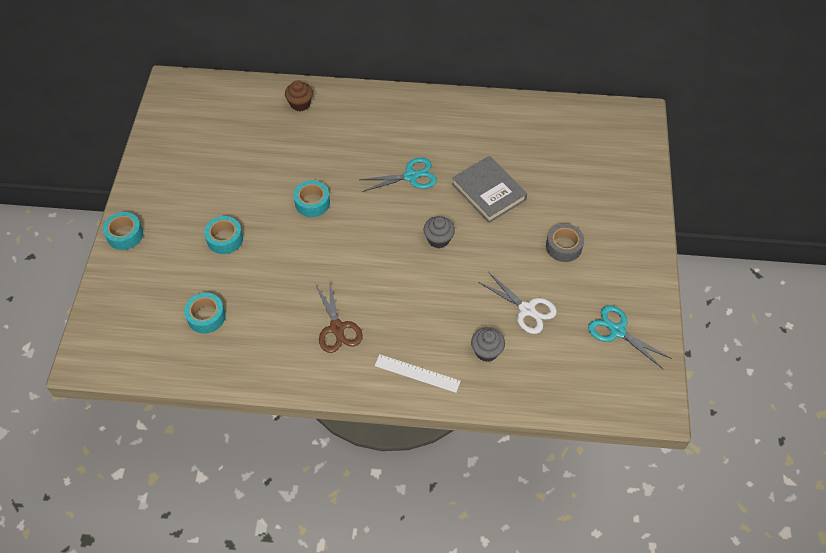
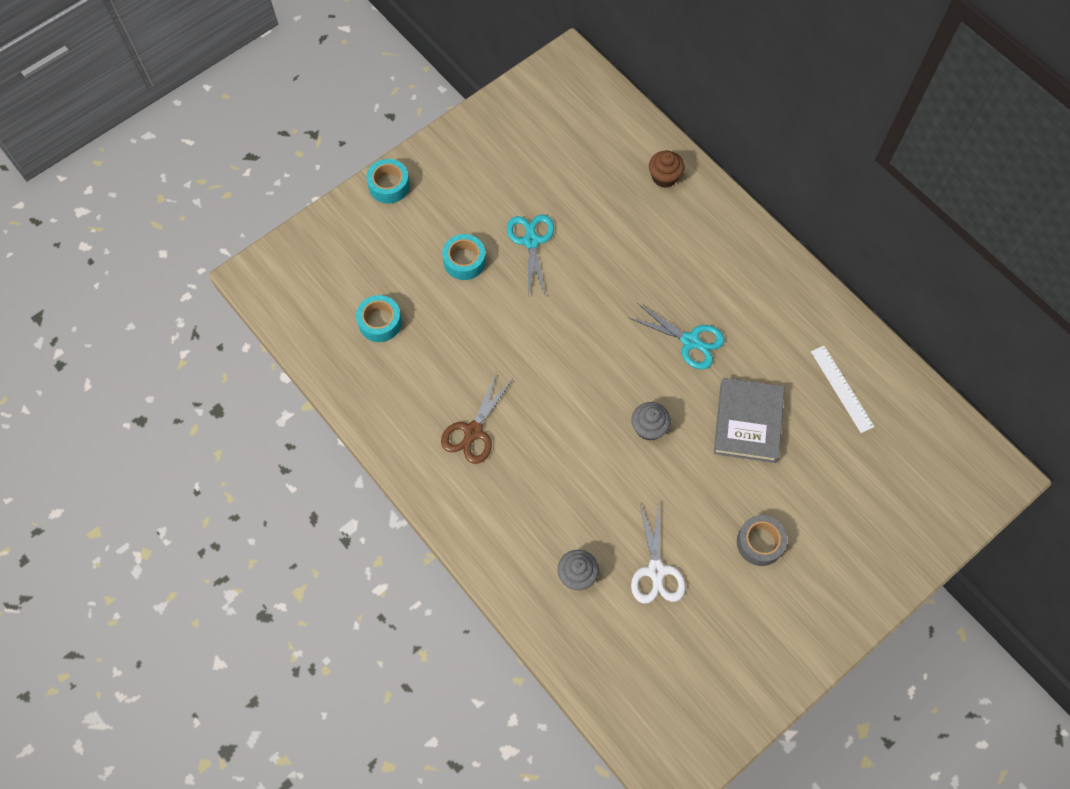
camera: 45 degrees right, 10 degrees up
turquoise tape [294,180,330,217] -> none
white ruler [375,354,461,393] -> white ruler moved to [811,346,875,433]
turquoise scissors [588,305,672,369] -> turquoise scissors moved to [507,214,554,296]

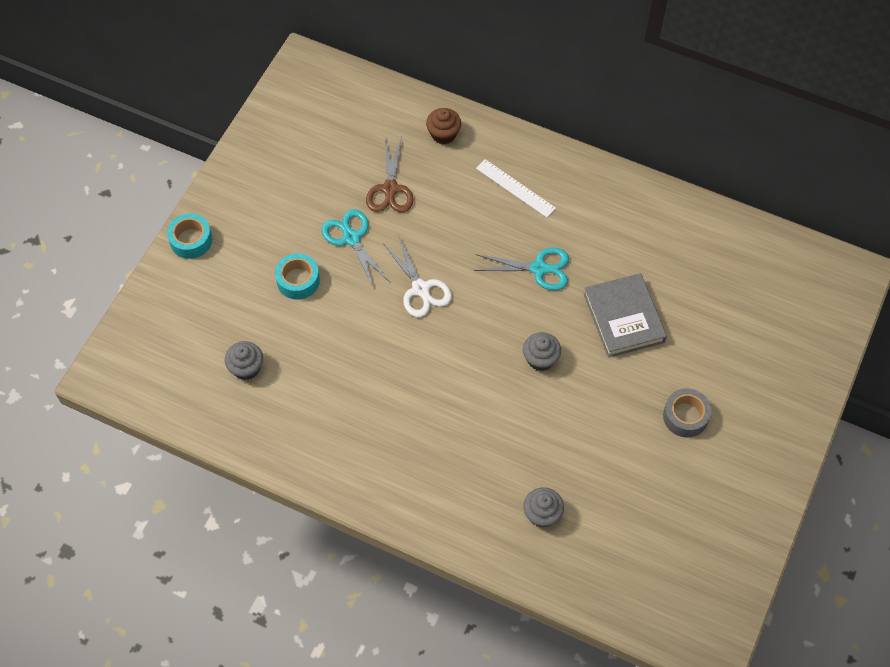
camera: 25 degrees left, 5 degrees down
turquoise tape [356,295,402,342] -> grey cupcake [225,341,263,380]
brown scissors [441,371,513,464] -> brown scissors moved to [366,137,414,213]
white scissors [631,504,686,604] -> white scissors moved to [383,236,452,317]
white ruler [811,346,875,433] -> white ruler moved to [476,159,556,218]

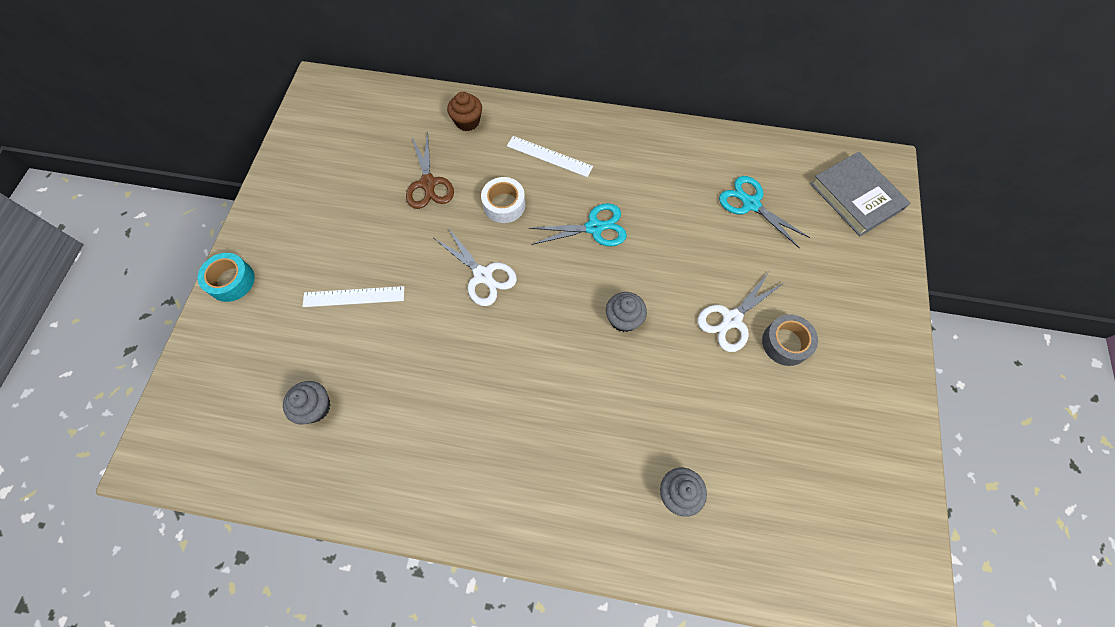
camera: 15 degrees left, 5 degrees up
turquoise tape [275,253,320,300] -> white ruler [302,286,404,307]
turquoise scissors [321,209,390,288] -> turquoise scissors moved to [719,176,810,248]
grey book [584,273,667,358] -> grey book moved to [810,152,910,236]
none -> white tape [481,177,525,223]
none -> white scissors [698,272,785,352]

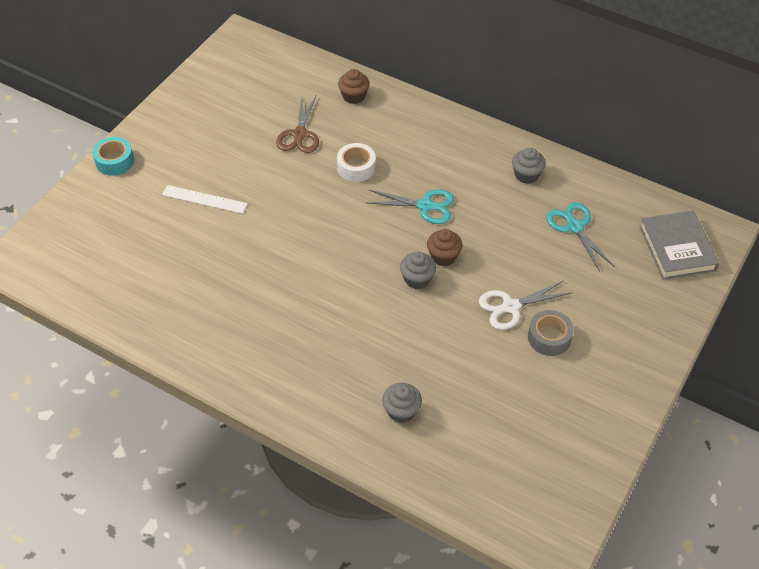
camera: 20 degrees right, 15 degrees down
grey cupcake [283,381,330,424] -> grey cupcake moved to [512,148,546,184]
white scissors [434,228,517,306] -> none
white ruler [507,136,593,177] -> none
none -> brown cupcake [427,229,463,266]

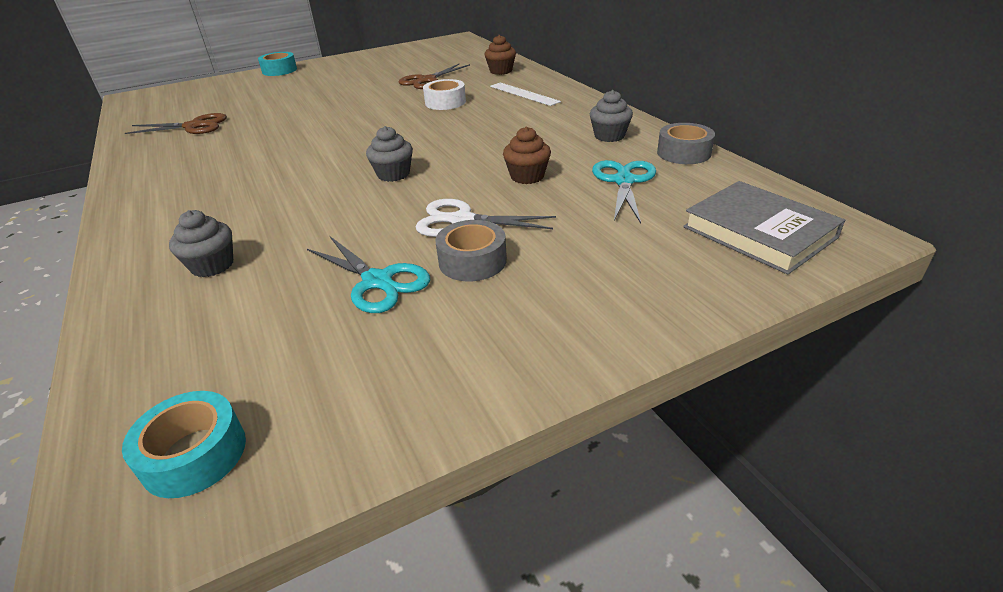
camera: 35 degrees right, 15 degrees down
white ruler [162,185,248,214] -> white ruler moved to [490,83,561,106]
turquoise scissors [366,189,454,224] -> turquoise scissors moved to [307,236,430,313]
brown cupcake [427,229,463,266] -> brown cupcake moved to [503,127,551,184]
grey book [639,211,719,280] -> grey book turned 60 degrees counterclockwise [683,181,845,275]
none -> turquoise tape [122,391,246,498]
none -> brown scissors [125,113,227,134]
none -> grey tape [657,123,715,164]

